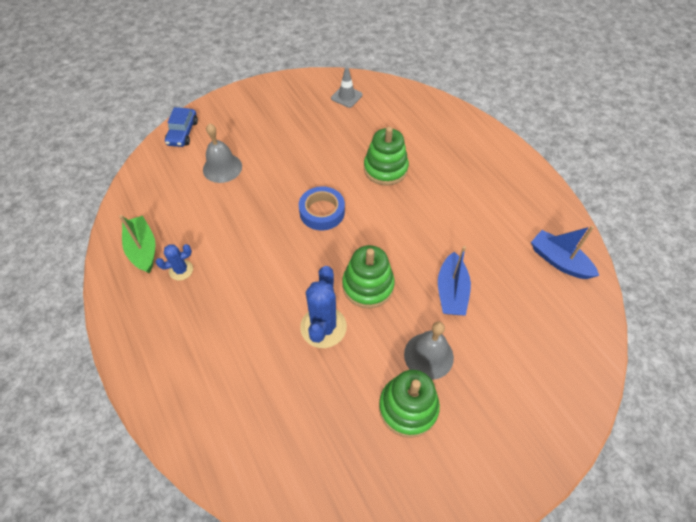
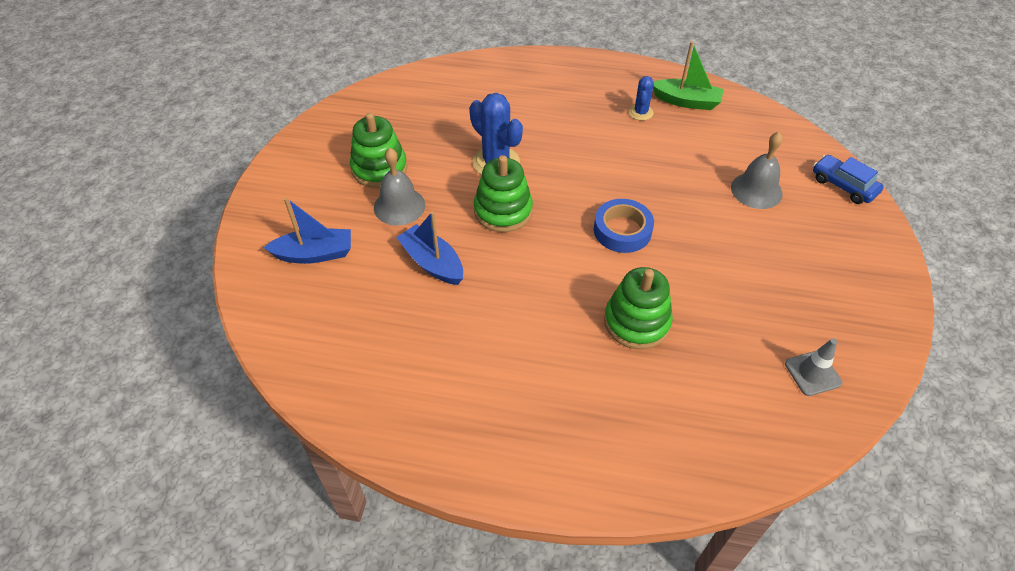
camera: 130 degrees right, 5 degrees down
blue boat [531,226,599,279] -> blue boat moved to [263,197,351,264]

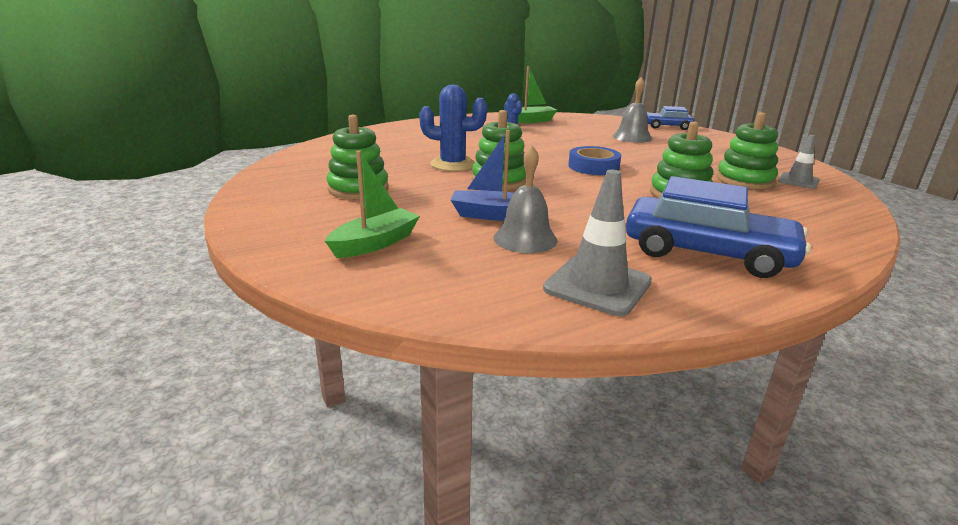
camera: 40 degrees left, 25 degrees down
blue boat [263,197,351,264] -> green boat [325,150,420,258]
grey bell [374,148,425,226] -> grey bell moved to [493,145,557,253]
none -> grey traffic cone [543,170,652,316]
none -> blue car [626,176,811,278]
none -> green stacking toy [716,112,778,189]

